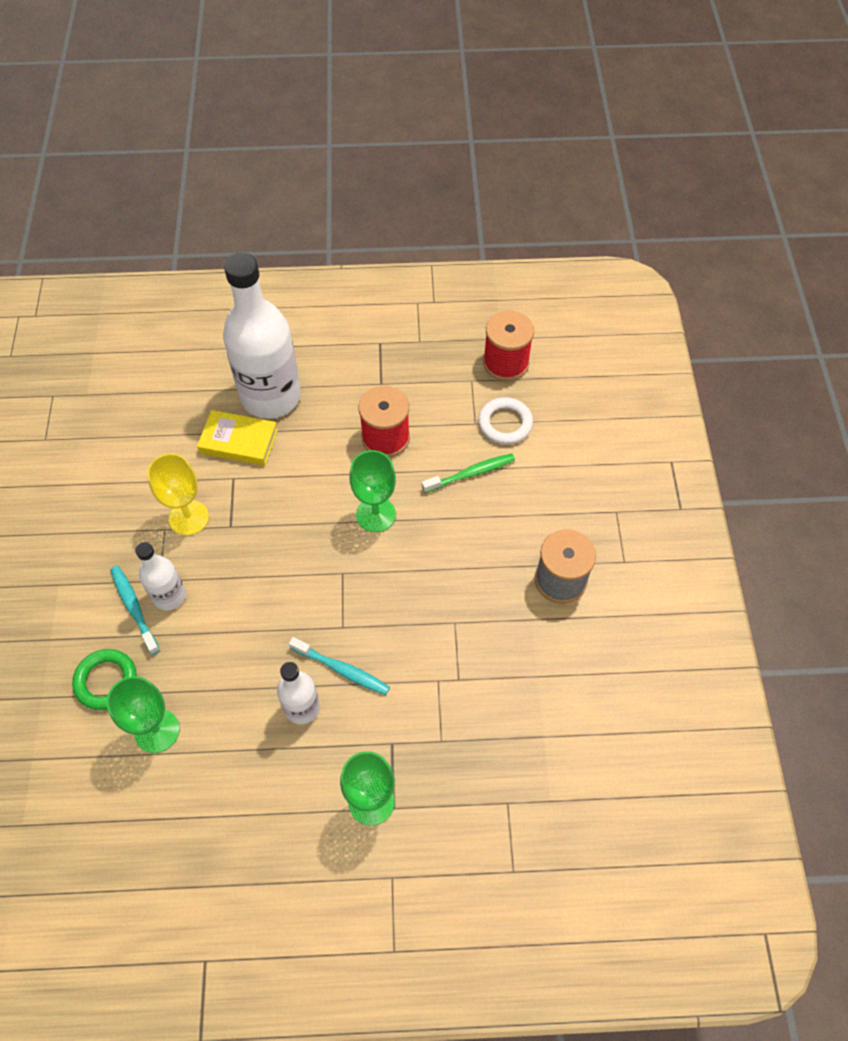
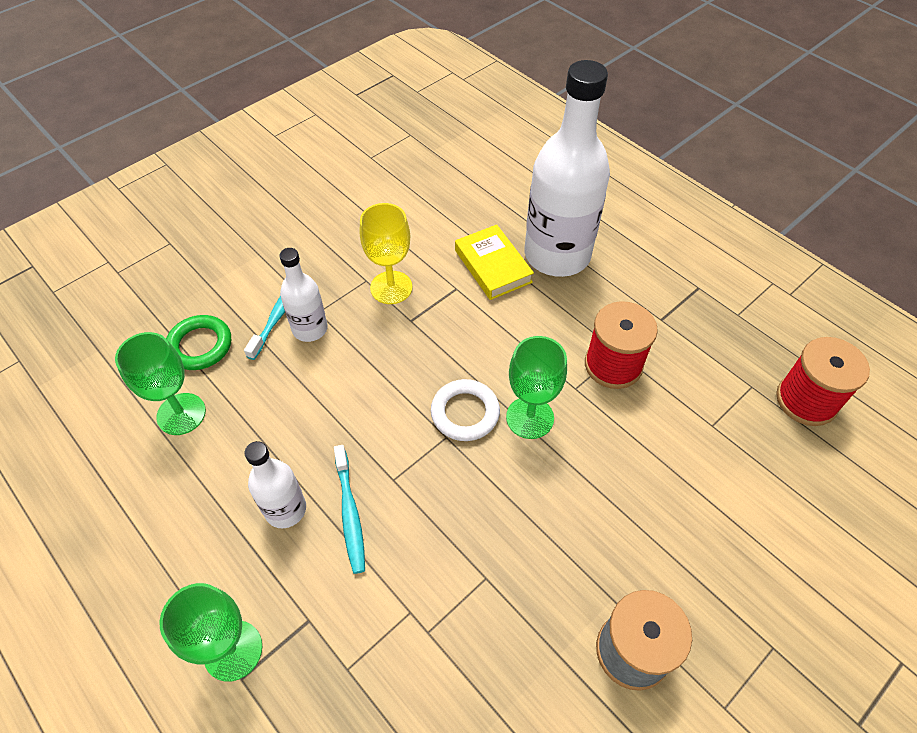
camera: 50 degrees right, 5 degrees down
green toothbrush [422,454,515,493] -> none
white ring [478,397,533,444] -> white ring moved to [431,379,500,441]

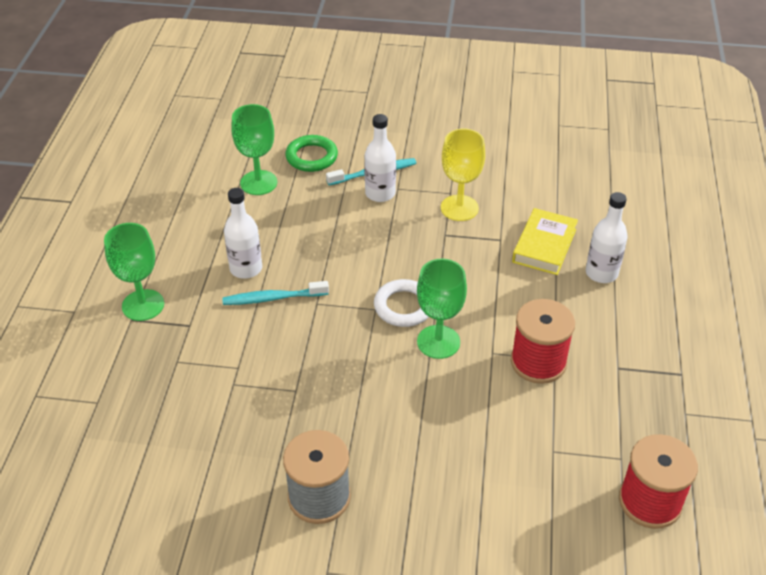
camera: 50 degrees right, 10 degrees down
turquoise toothbrush [334,445,365,574] -> turquoise toothbrush turned 45 degrees clockwise [222,281,329,305]
white bottle [525,60,610,277] -> white bottle [586,192,628,283], size x0.50

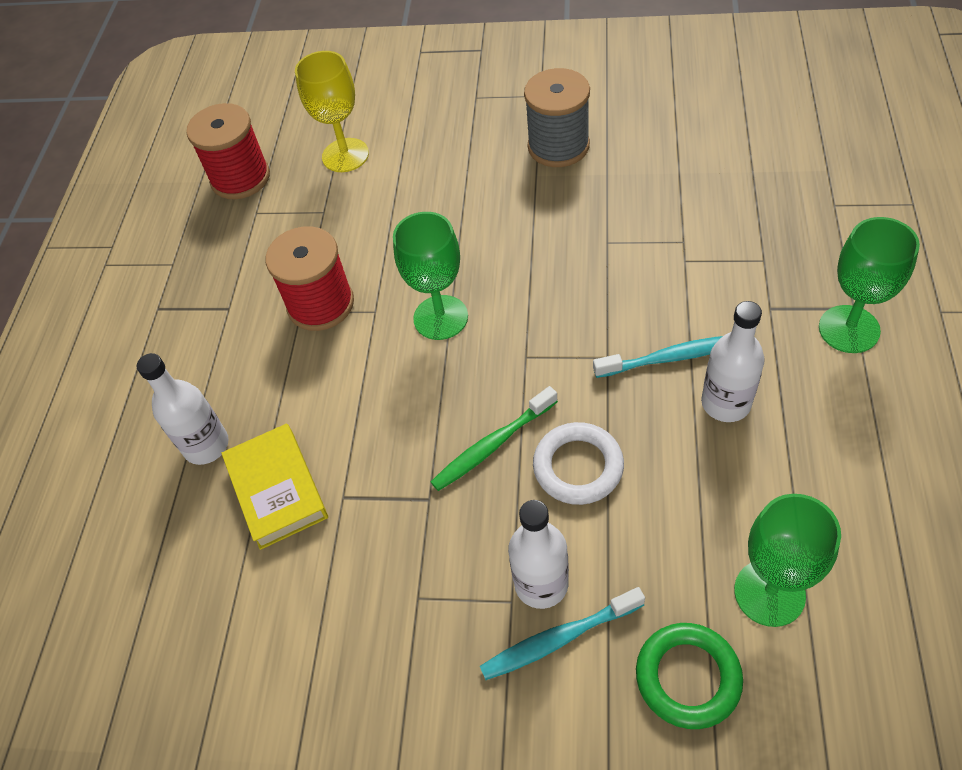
camera: 175 degrees left, 10 degrees up
white ring [374,279,429,327] -> white ring moved to [533,422,624,505]
yellow goblet [441,129,485,221] -> yellow goblet moved to [295,51,369,172]
yellow book [512,208,578,275] -> yellow book turned 45 degrees counterclockwise [221,424,328,550]
none -> green toothbrush [431,386,558,491]

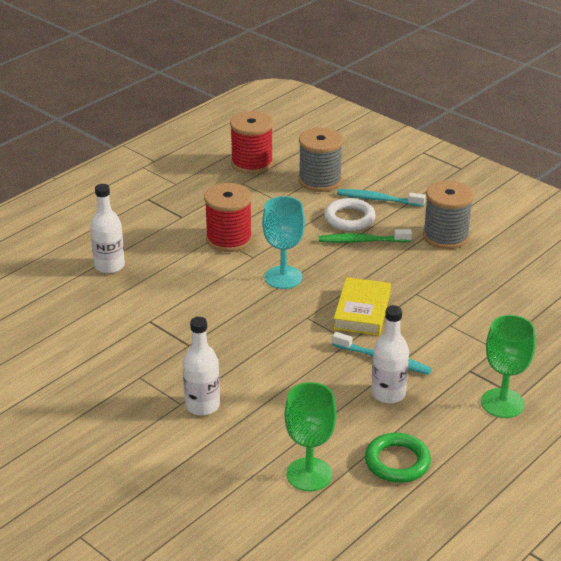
camera: 30 degrees right, 20 degrees down
yellow book [221,424,328,550] -> yellow book moved to [333,277,391,336]
yellow goblet [295,51,369,172] -> grey spool [298,128,343,192]
green goblet [393,212,468,340] -> turquoise goblet [262,196,305,289]
green toothbrush [431,386,558,491] -> green toothbrush moved to [319,229,412,243]
turquoise toothbrush [480,587,645,680] -> turquoise toothbrush moved to [337,189,426,207]
white ring [533,422,624,505] -> white ring moved to [324,198,376,231]
green ring [636,623,743,729] -> green ring moved to [365,433,431,483]

